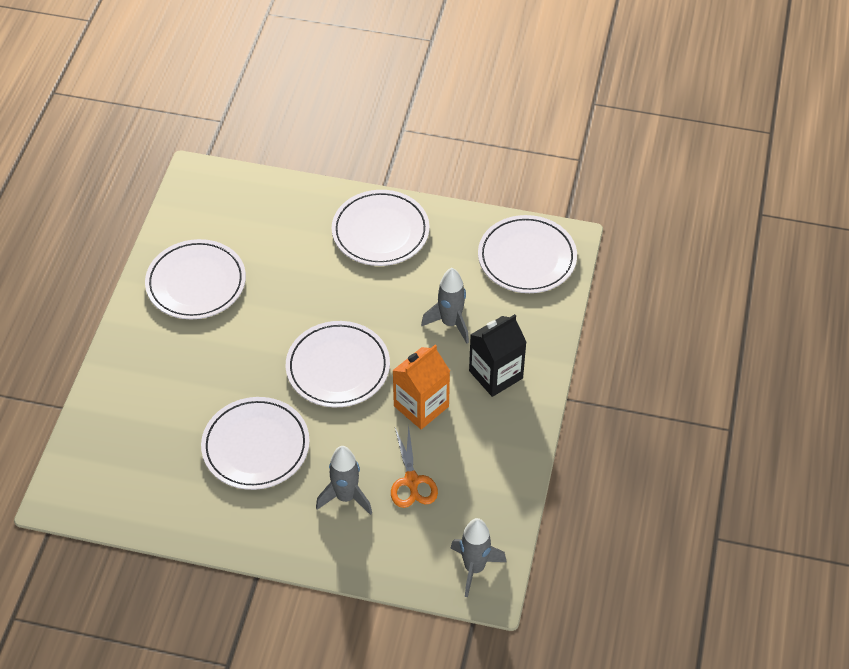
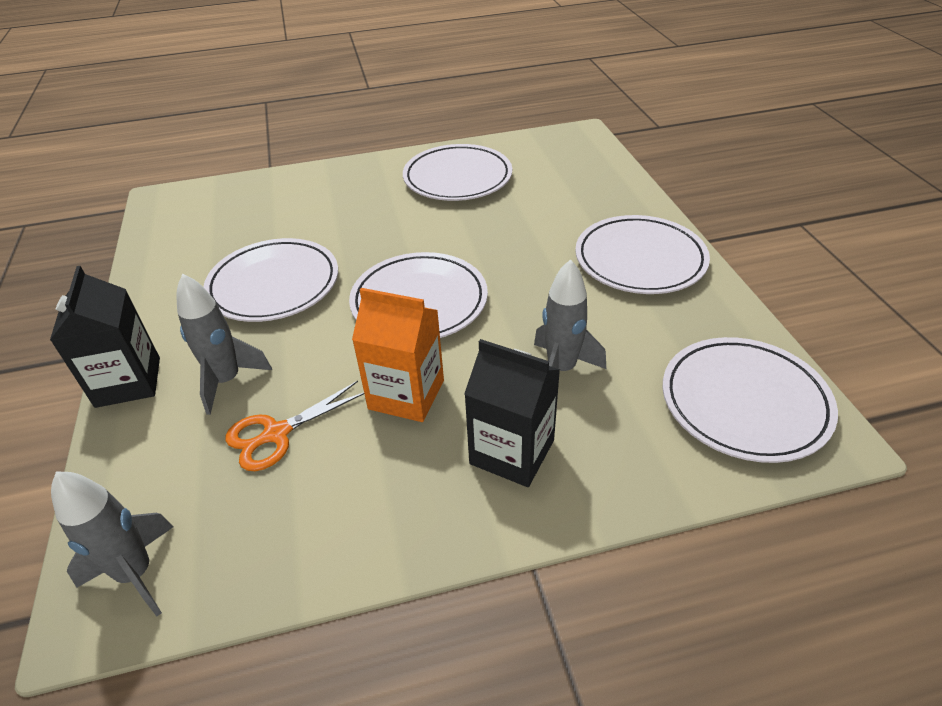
camera: 65 degrees right, 10 degrees down
none -> black carton [50,266,160,408]

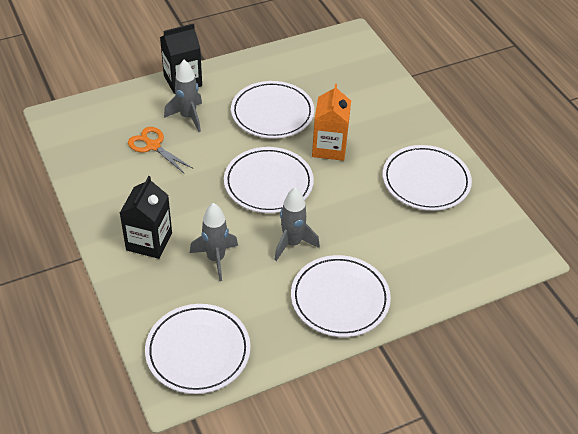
camera: 75 degrees right, 5 degrees up
grey rocket [51,471,173,616] -> grey rocket moved to [274,187,320,261]
orange carton [352,288,444,422] -> orange carton moved to [312,84,351,161]

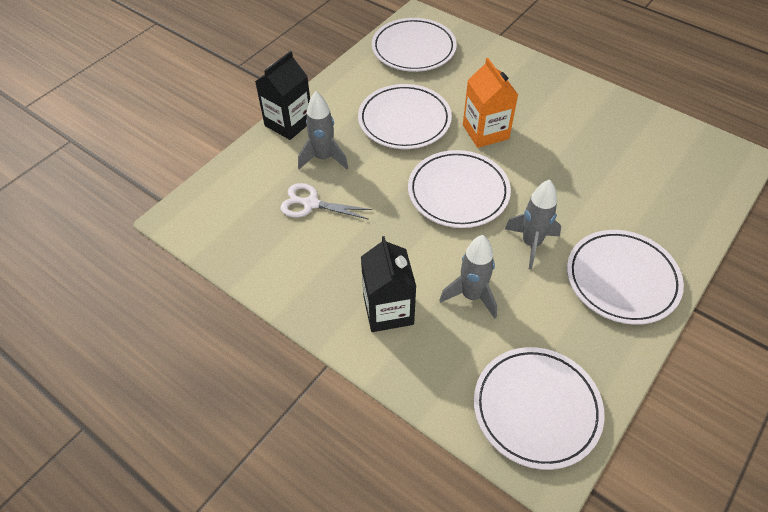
camera: 25 degrees left, 5 degrees up
orange scissors [128,127,194,174] -> white scissors [280,183,373,220]
white plate [383,145,472,211] -> white plate moved to [372,18,457,72]

